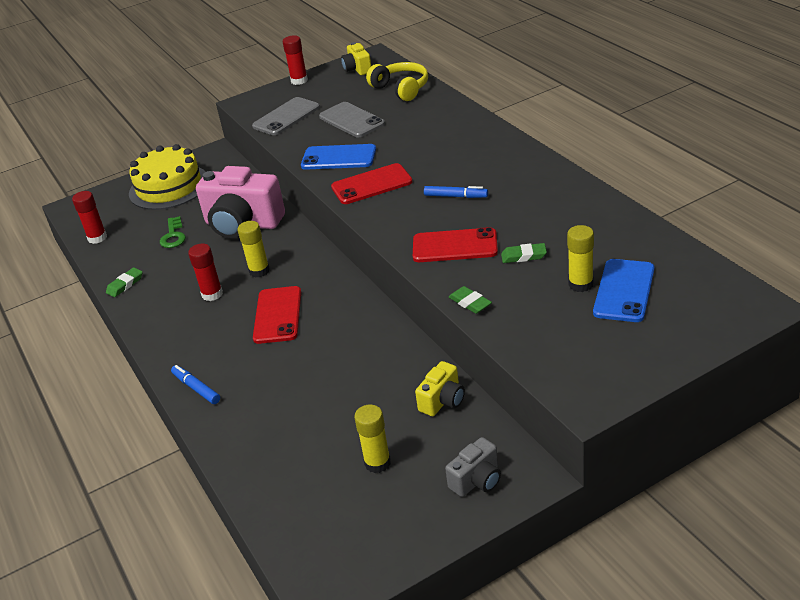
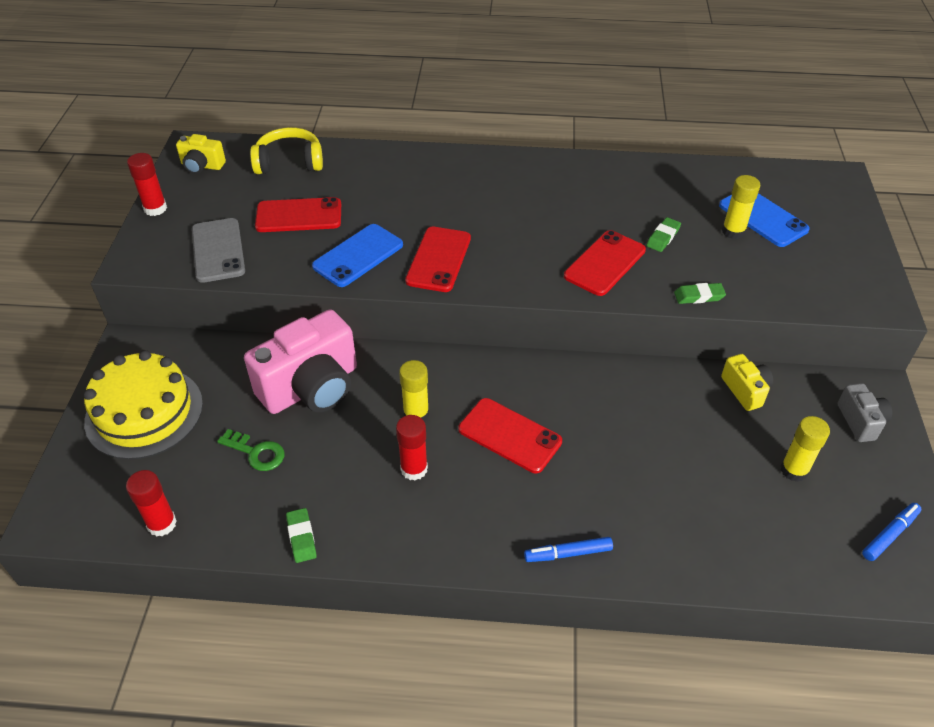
camera: 60 degrees left, 10 degrees up
grey phone [319,102,385,138] -> red phone [255,197,341,232]
blue marker [424,186,488,198] -> blue marker moved to [862,503,921,561]

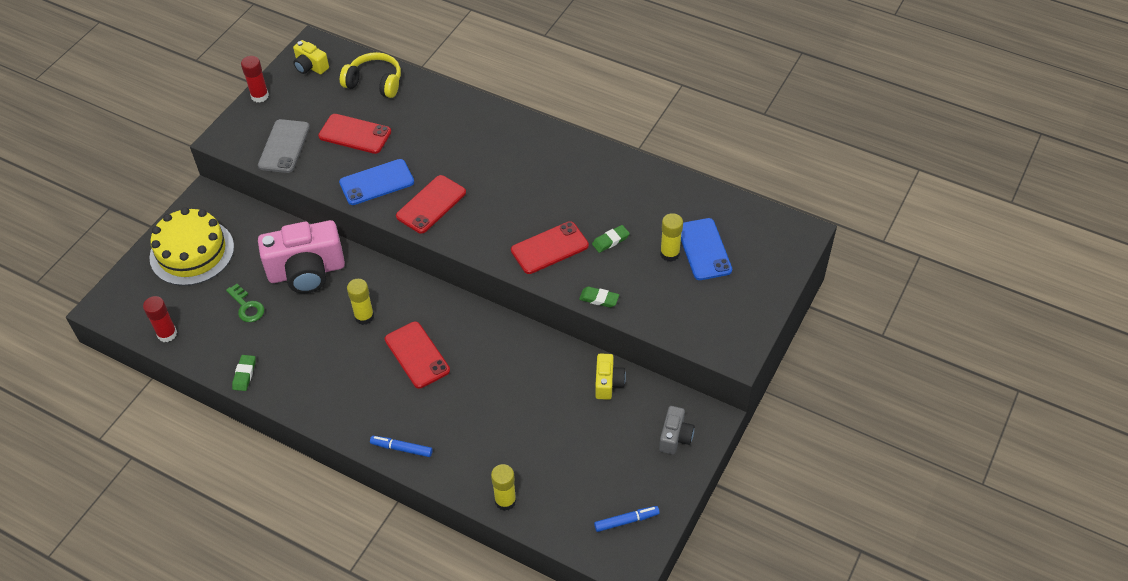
camera: 25 degrees right, 5 degrees up
red glue stick [396,415,428,480] -> none
yellow glue stick [781,416,830,482] -> yellow glue stick moved to [491,464,516,511]

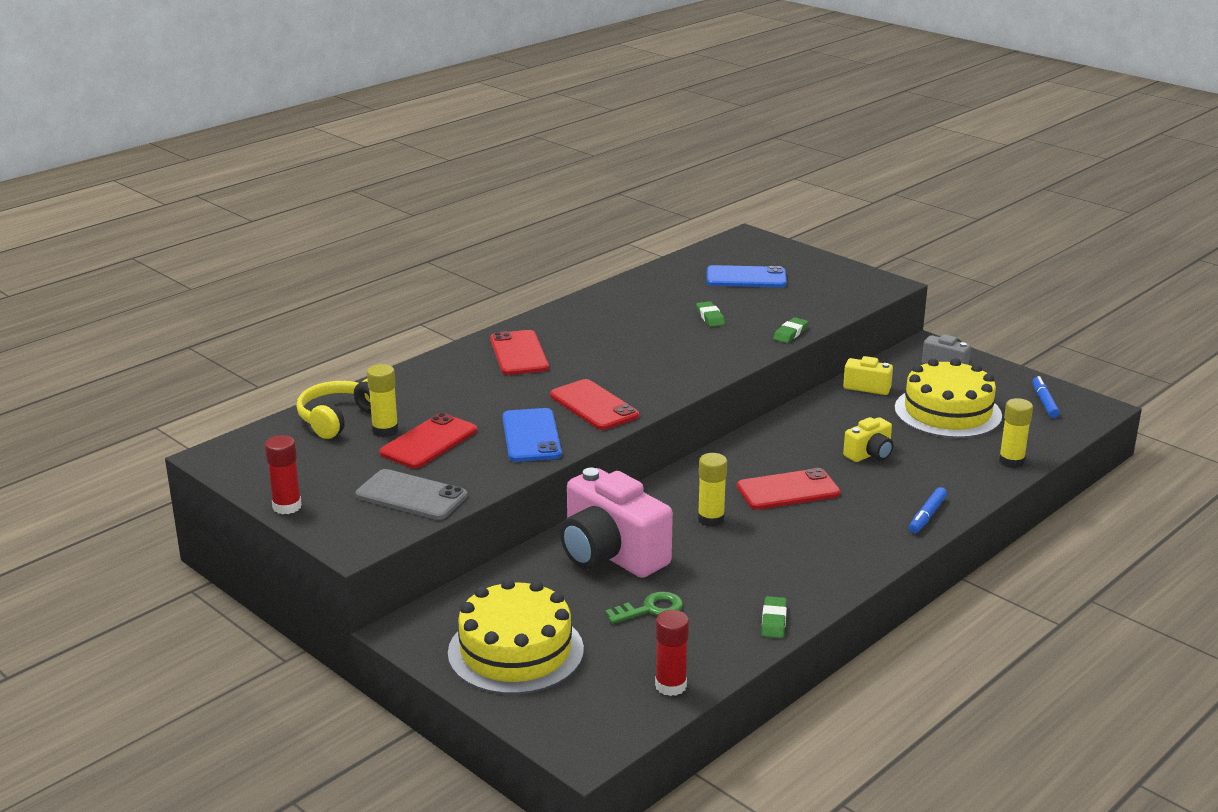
camera: 75 degrees left, 25 degrees down
green eraser [232,355,256,391] -> green eraser turned 75 degrees clockwise [761,596,787,638]
pink camera [258,220,345,293] -> pink camera turned 135 degrees clockwise [560,468,673,578]
yellow camera [293,40,329,74] -> yellow camera moved to [843,417,893,462]
red phone [511,221,589,274] -> red phone moved to [490,330,549,375]
yellow glue stick [660,213,683,262] -> yellow glue stick moved to [367,364,399,437]
none -> yellow cake [895,358,1002,438]

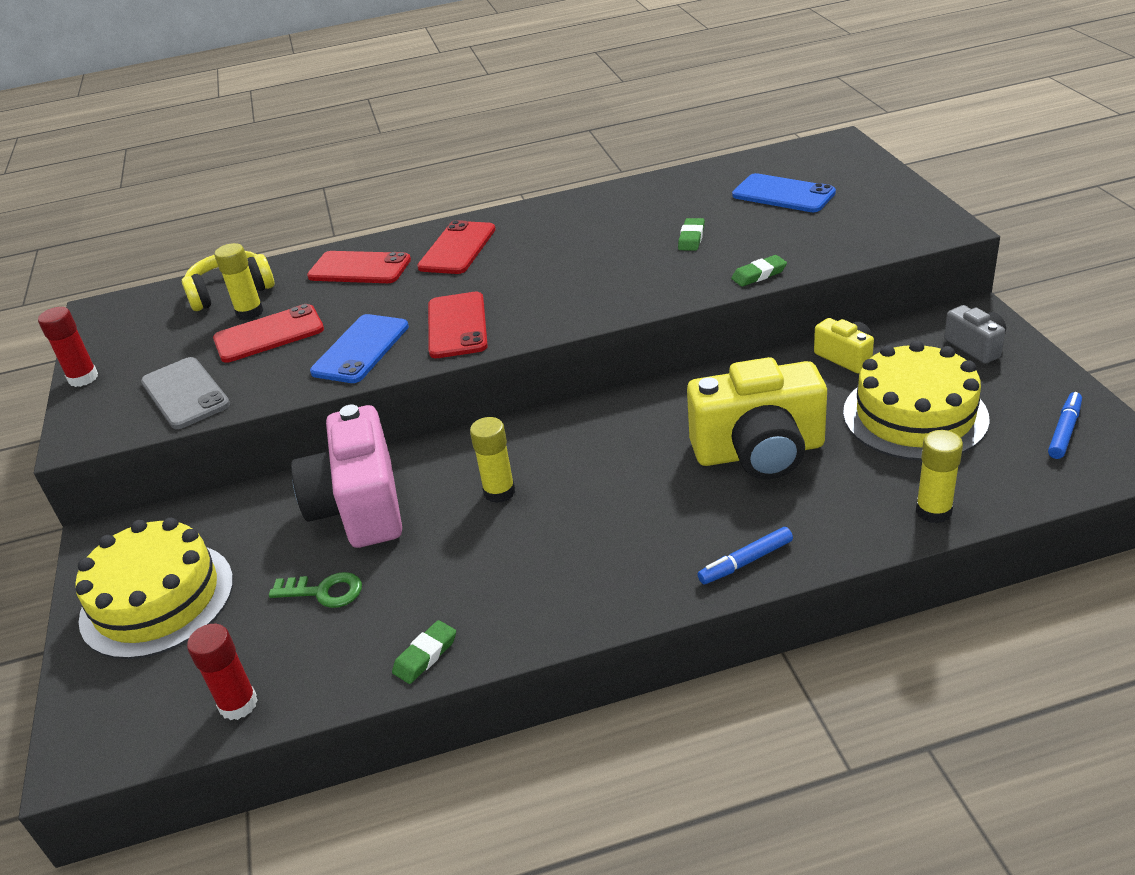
camera: 35 degrees right, 10 degrees up
red phone [737,468,840,510] -> red phone moved to [307,251,411,283]
yellow camera [843,417,893,462] -> yellow camera [687,357,827,479], size x2.04

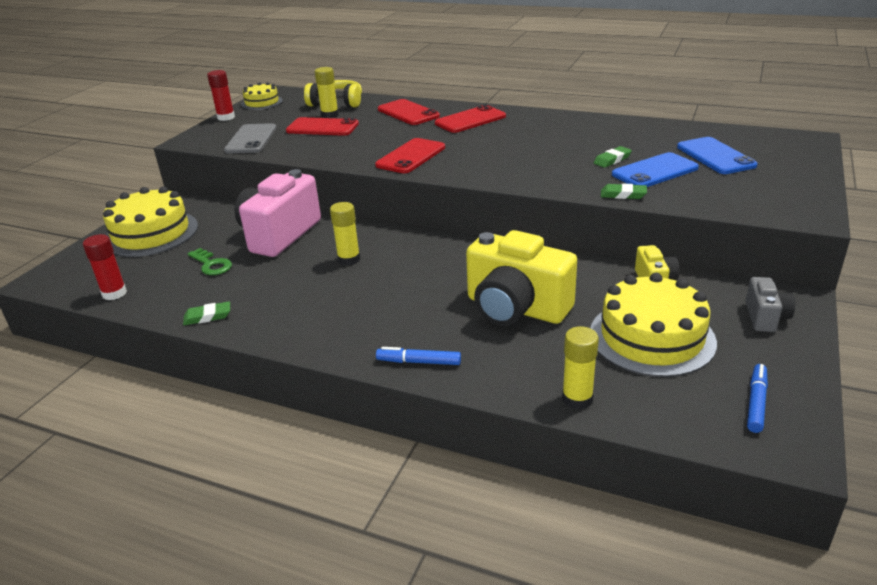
camera: 35 degrees right, 5 degrees down
blue phone [310,314,409,383] -> blue phone moved to [612,152,699,187]
blue marker [1048,392,1082,459] -> blue marker turned 45 degrees counterclockwise [747,364,768,433]
none -> yellow cake [241,82,283,110]

